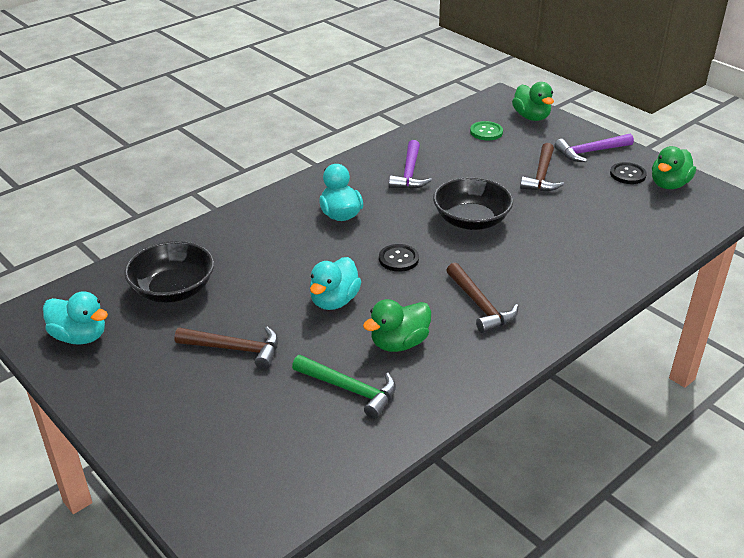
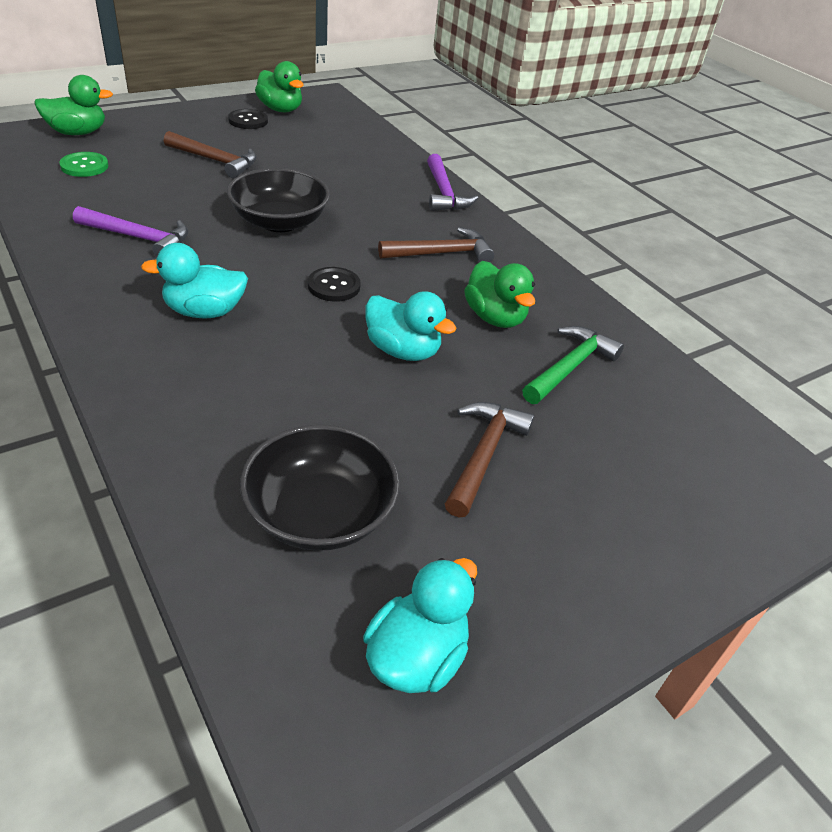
camera: 85 degrees left, 5 degrees up
purple hammer [555,134,634,162] -> purple hammer moved to [427,154,478,211]

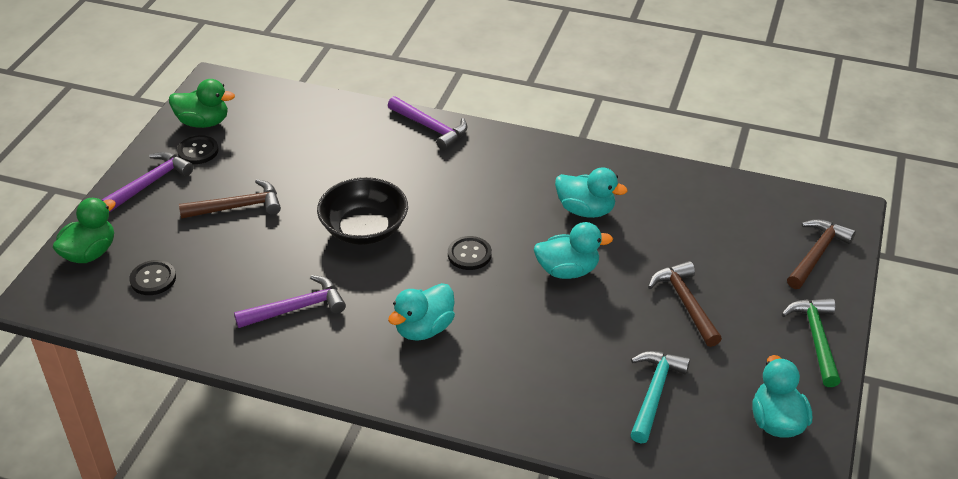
camera: 35 degrees left, 0 degrees up
green button [59,152,108,177] -> black button [129,260,176,295]
black bowl [240,425,400,551] -> turquoise hammer [630,351,690,444]
brown hammer [378,227,494,262] -> brown hammer moved to [787,219,856,289]
green duck [464,261,535,328] -> turquoise duck [555,167,627,218]
green hammer [522,326,624,404] -> green hammer moved to [782,298,841,387]
none -> purple hammer [102,152,194,212]

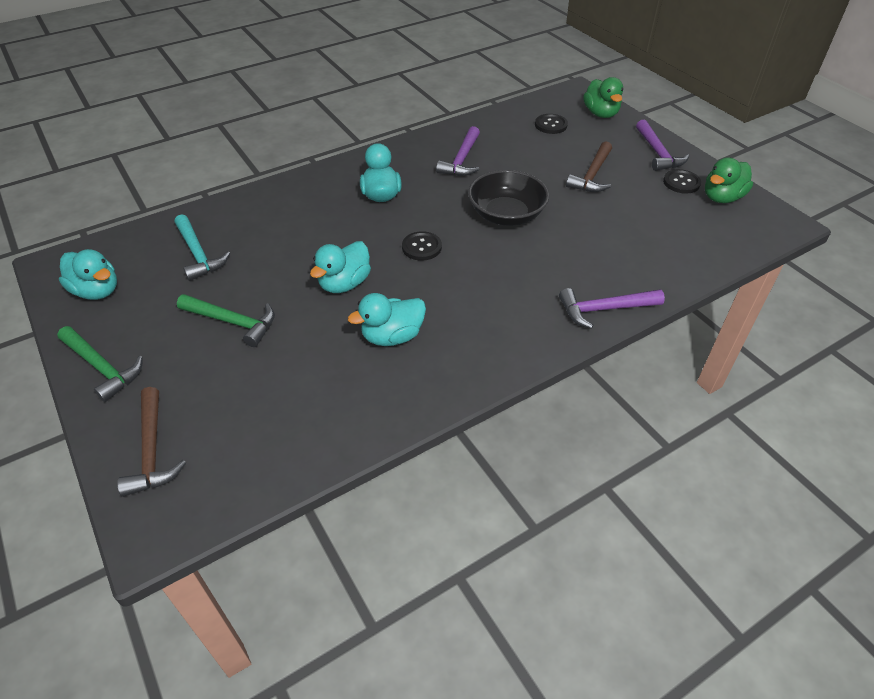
camera: 130 degrees right, 5 degrees up
brown hammer [648,261,722,347] -> green hammer [177,294,275,347]

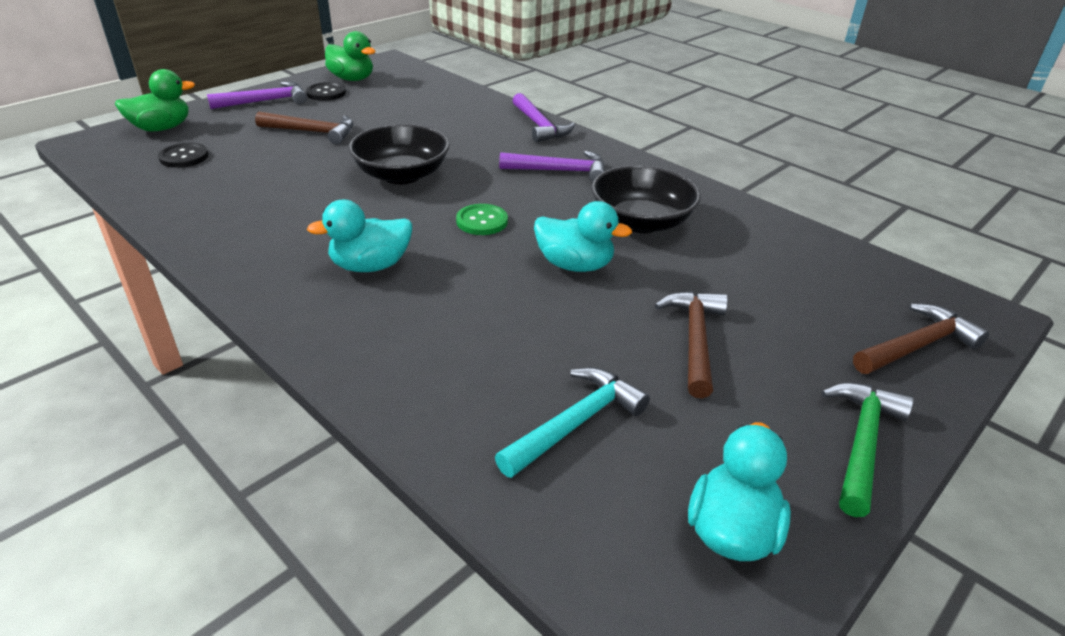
camera: 105 degrees left, 10 degrees down
green hammer [177,294,275,347] -> brown hammer [655,291,728,399]
turquoise duck [348,293,426,346] -> black bowl [591,165,701,233]
black button [402,231,442,261] -> green button [456,204,508,235]
purple hammer [436,126,480,176] -> purple hammer moved to [499,151,605,182]

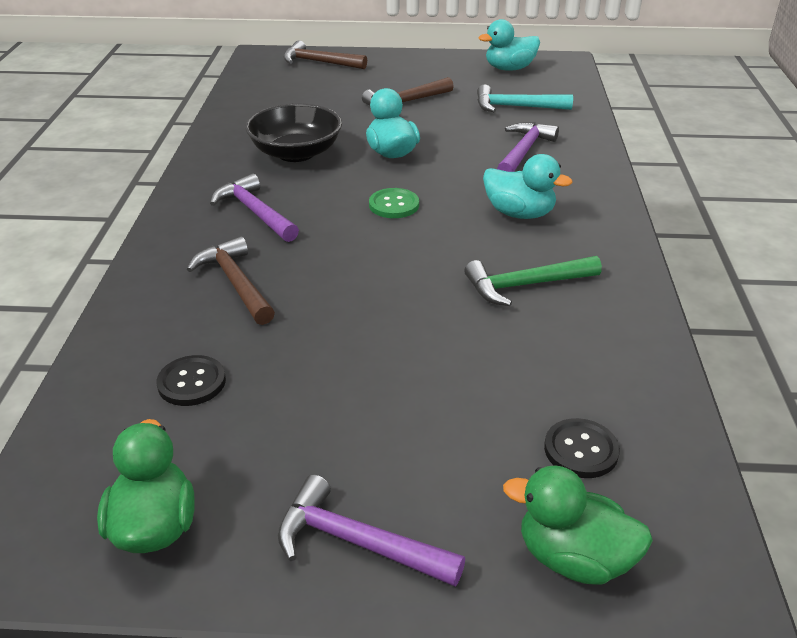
camera: 130 degrees left, 0 degrees up
brown hammer [255,111,354,145] -> brown hammer moved to [187,236,275,325]
black button [306,82,346,101] -> black button moved to [157,355,226,406]
black bowl [349,124,450,184] -> none
purple hammer [513,93,575,143] -> purple hammer moved to [497,122,559,172]
green hammer [822,383,914,517] -> green hammer moved to [464,256,602,306]

